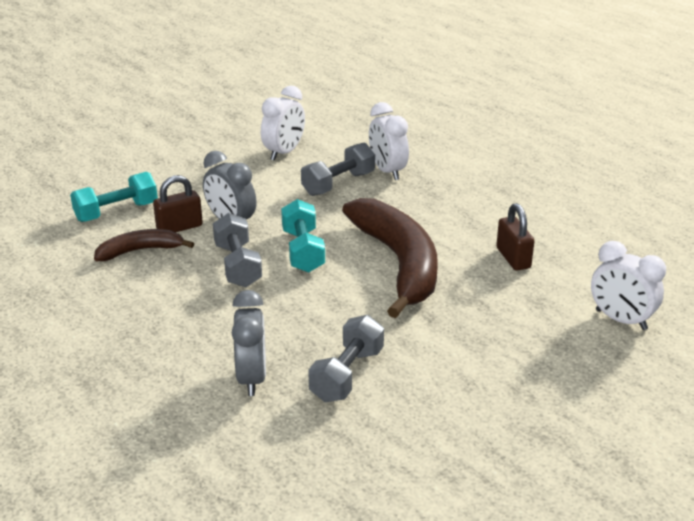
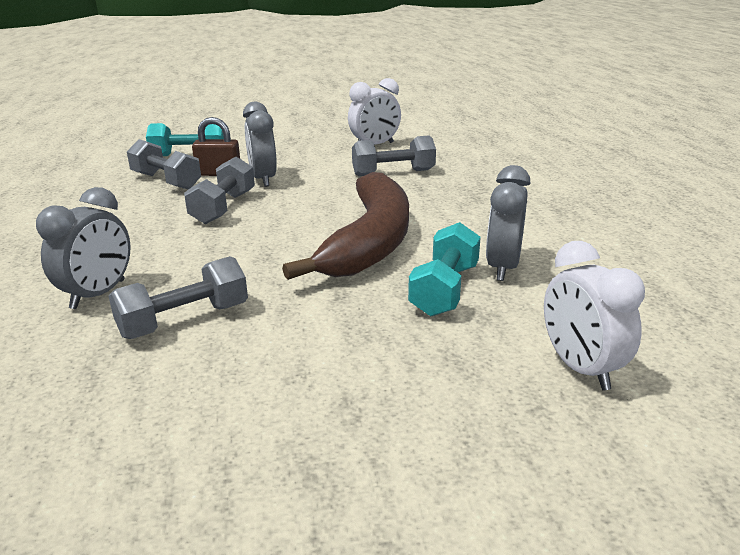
camera: 30 degrees right, 5 degrees down
brown banana [94,229,194,261] -> grey dumbbell [127,139,201,190]
turquoise dumbbell [281,199,325,273] -> turquoise dumbbell moved to [408,222,481,316]
white clock [369,102,409,180] -> none
brown padlock [496,203,534,271] -> grey clock [486,165,531,281]

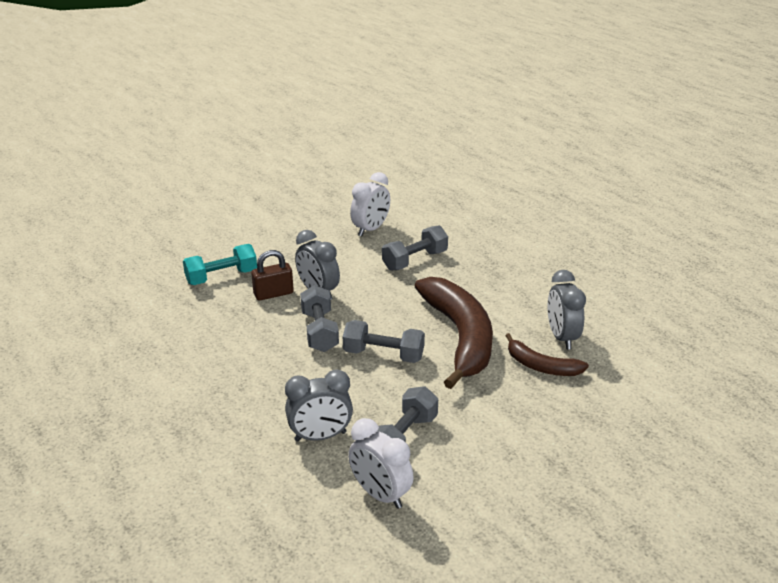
camera: 25 degrees left, 5 degrees up
grey clock [36,187,130,309] -> grey clock turned 75 degrees clockwise [285,369,353,442]
grey dumbbell [127,139,201,190] -> grey dumbbell moved to [343,320,425,363]
turquoise dumbbell [408,222,481,316] -> brown banana [505,333,589,376]
white clock [544,241,645,390] -> white clock moved to [348,418,414,509]

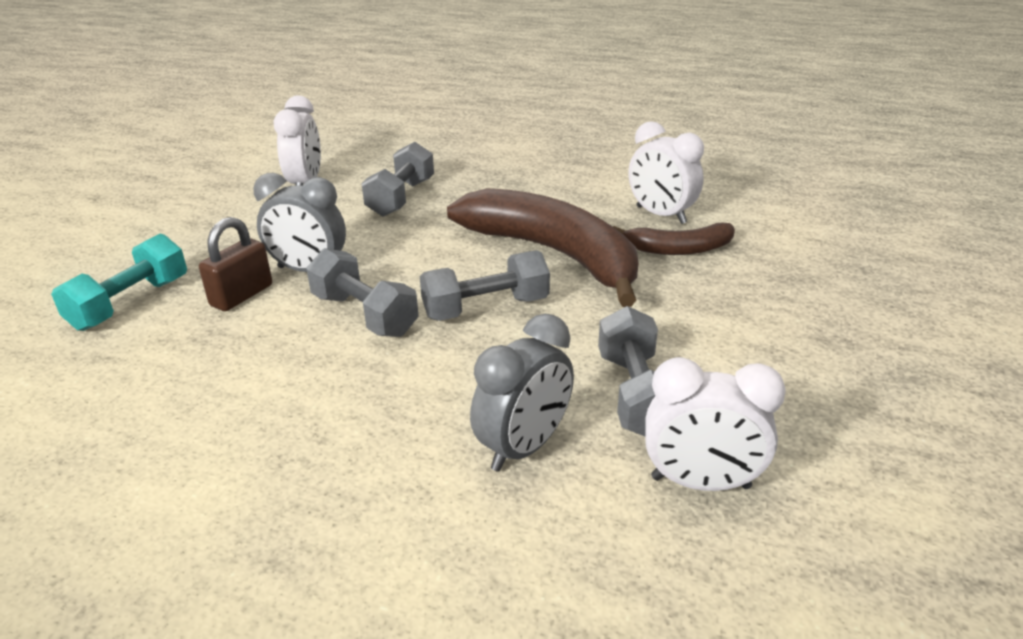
camera: 35 degrees left, 0 degrees up
grey clock [547,270,586,350] -> white clock [629,121,704,224]

